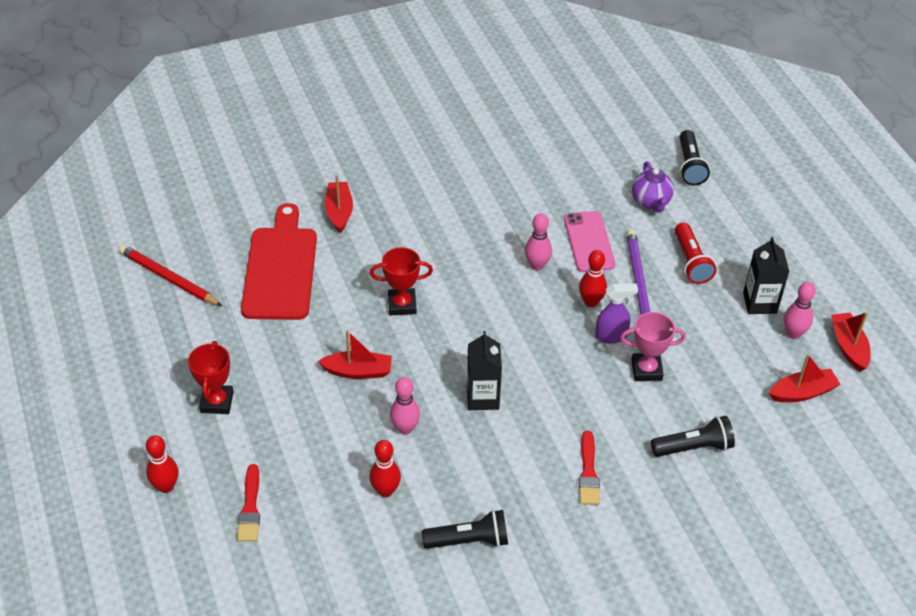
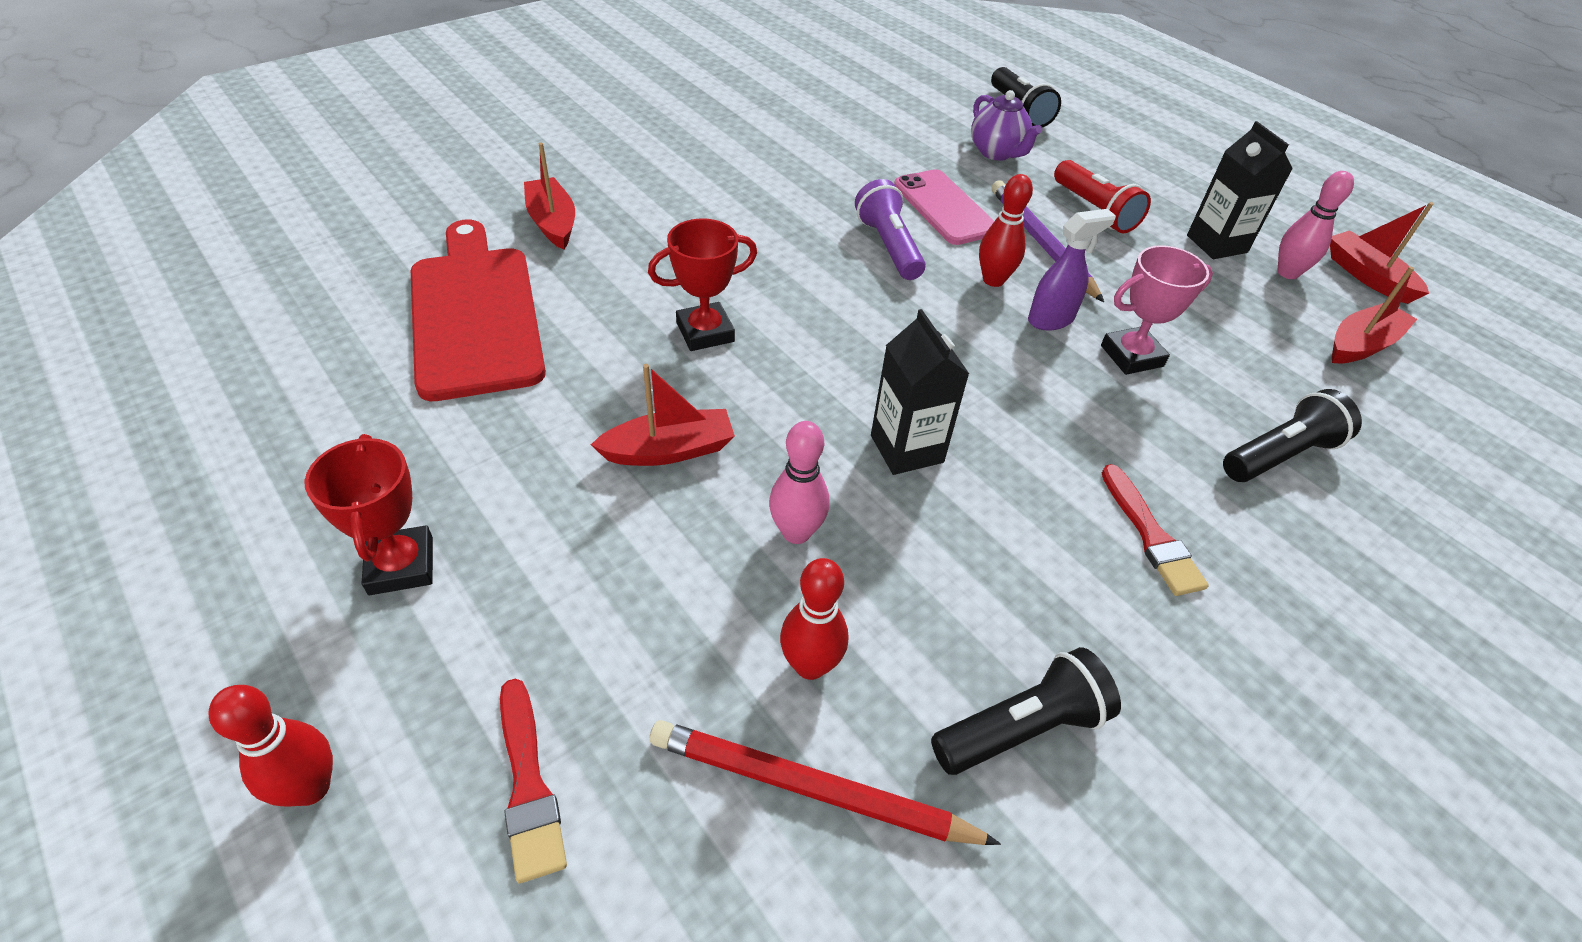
camera: 20 degrees left, 0 degrees up
red pencil [118,245,222,306] -> red pencil moved to [650,720,1001,845]
pink bowling pin [525,213,552,271] -> purple flashlight [855,179,926,280]

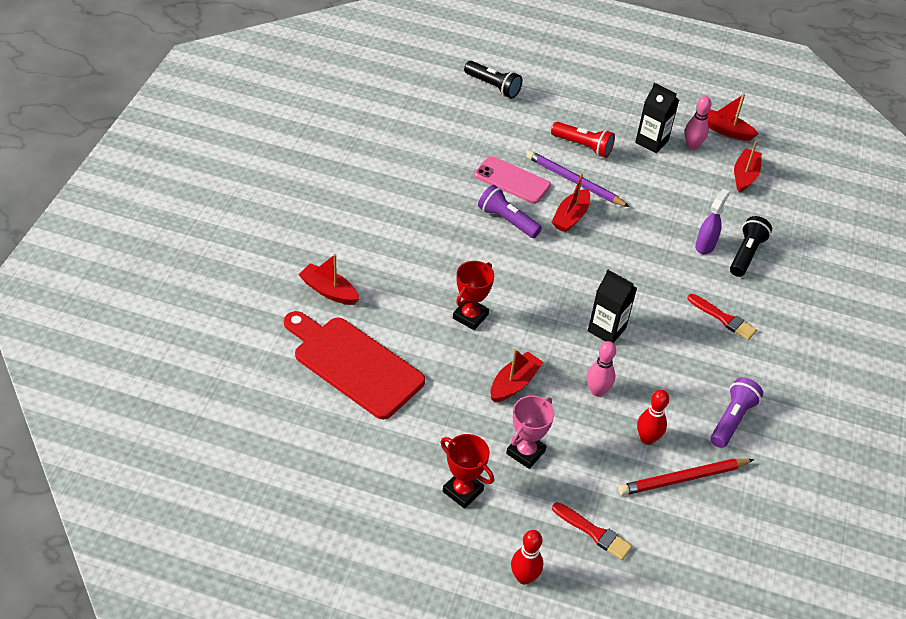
camera: 35 degrees left, 0 degrees up
black flashlight [931,647,1121,775] -> purple flashlight [710,377,763,448]
purple teapot [971,90,1042,161] -> none
red bowling pin [979,174,1033,287] -> red boat [552,173,590,233]
purple spray bottle [1028,209,1116,331] -> purple spray bottle moved to [695,188,730,254]
pink trophy [1101,245,1213,375] -> pink trophy moved to [506,396,554,469]

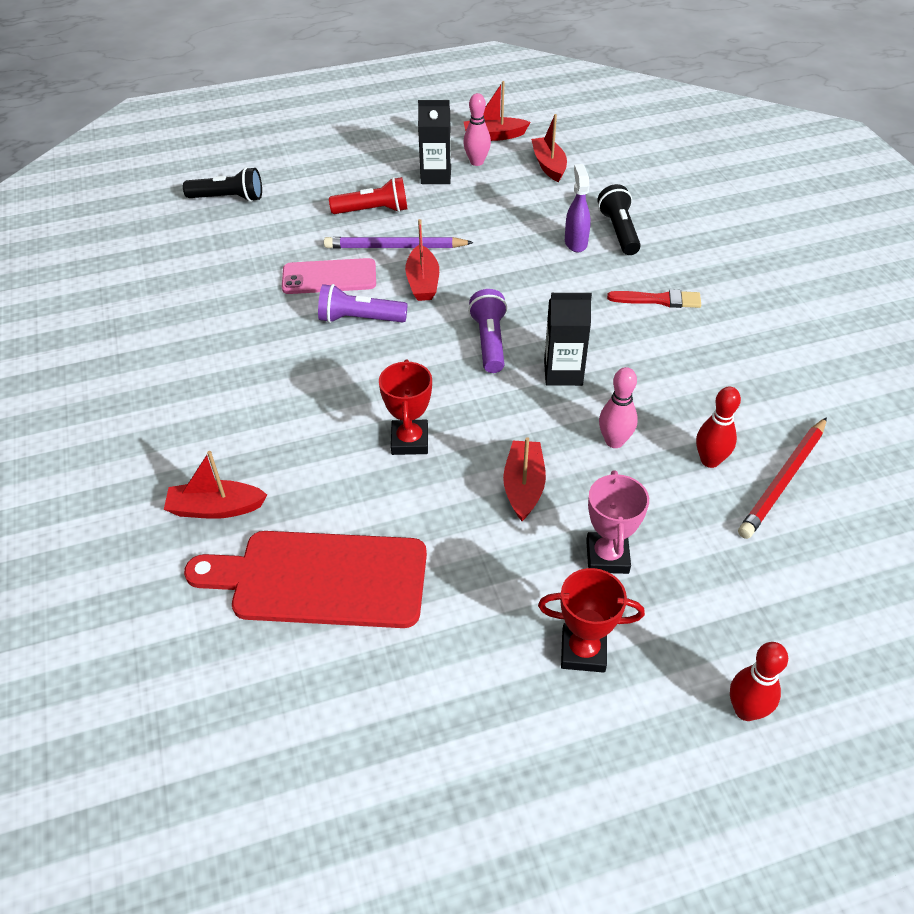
camera: 30 degrees left, 0 degrees up
red brush [552,502,632,560] -> none
purple flashlight [710,377,763,448] -> purple flashlight moved to [468,289,507,373]

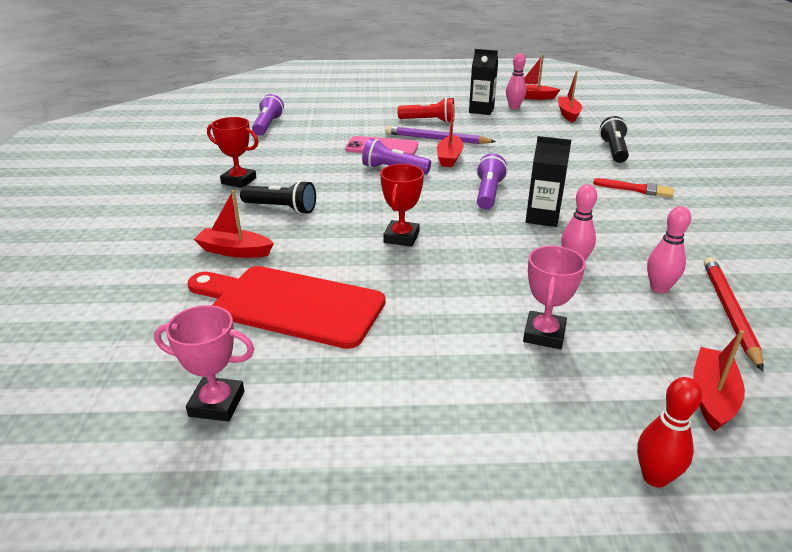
camera: 15 degrees right, 15 degrees down
black flashlight [183,167,262,202] -> black flashlight moved to [240,180,316,214]
red boat [503,437,546,521] -> red boat moved to [693,330,745,431]
red trophy [538,568,645,673] -> red trophy moved to [207,117,259,188]
purple spray bottle [565,164,591,252] -> none
red bowling pin [696,386,741,468] -> pink bowling pin [647,206,691,293]
red pencil [738,417,827,539] -> red pencil turned 135 degrees clockwise [704,257,764,371]
none -> pink trophy [154,305,254,421]
none -> purple flashlight [252,94,284,136]

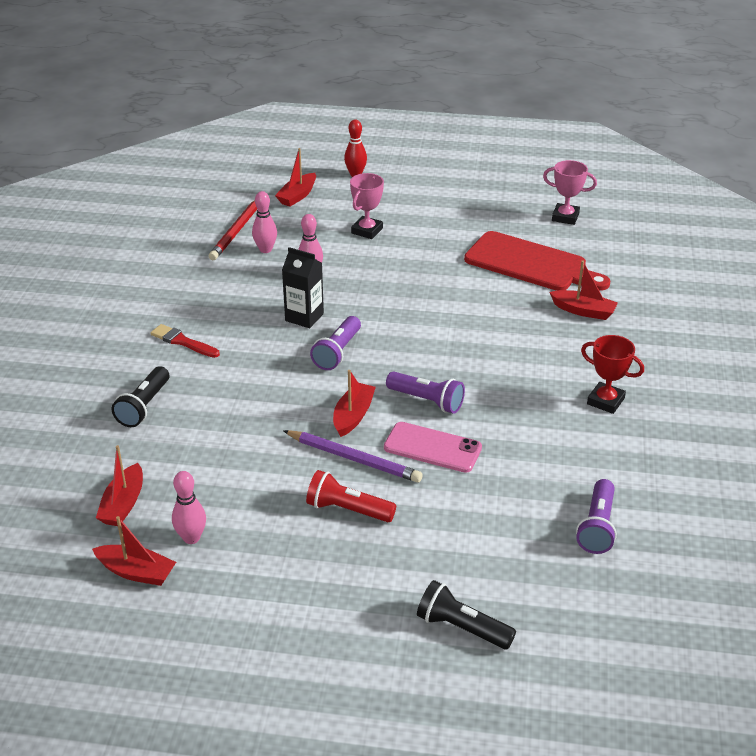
camera: 170 degrees left, 5 degrees up
black flashlight [240,180,316,214] -> black flashlight moved to [417,580,516,649]
red trophy [380,164,424,247] -> none
black carton [469,49,498,115] -> none

